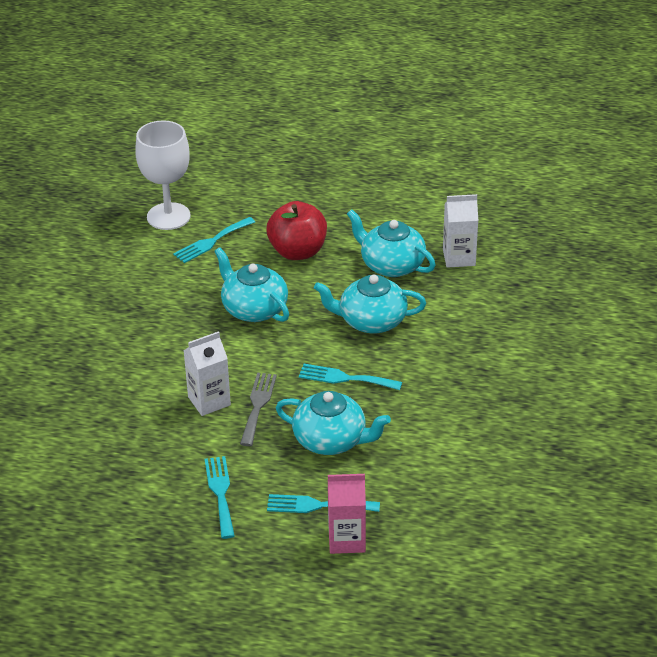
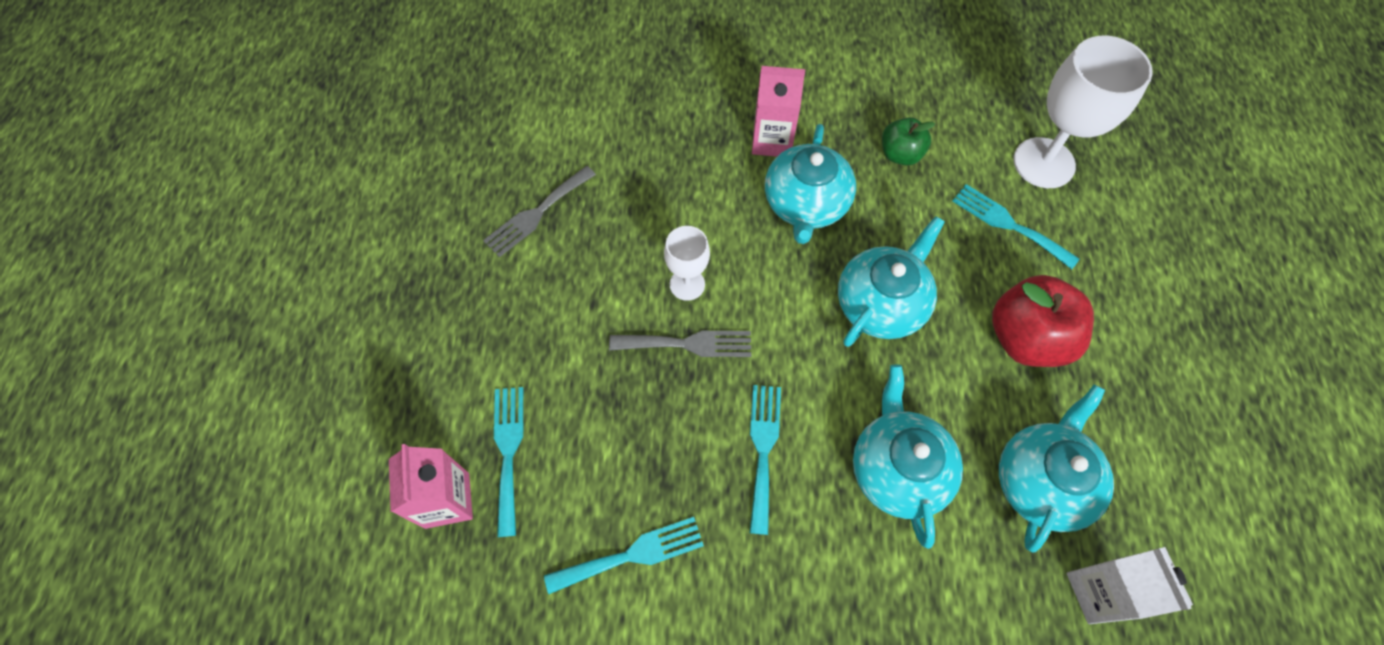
camera: 80 degrees right, 25 degrees up
white carton [183,331,231,416] -> white goblet [664,226,710,301]
turquoise fork [205,456,235,539] -> turquoise fork moved to [544,517,704,594]
turquoise teapot [276,391,391,455] -> turquoise teapot moved to [765,124,856,244]
none -> grey fork [483,166,596,257]
none -> pink carton [752,66,805,157]
none -> green apple [882,117,935,165]

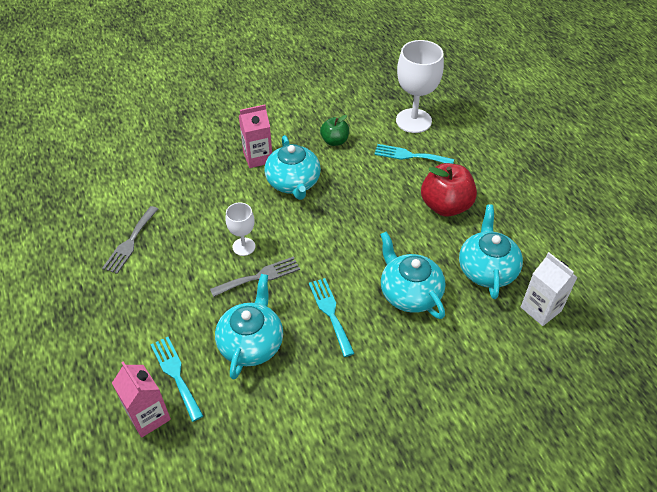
camera: 25 degrees left, 15 degrees down
turquoise fork [544,517,704,594] -> none
turquoise teapot [838,216,945,347] -> turquoise teapot moved to [215,274,283,379]

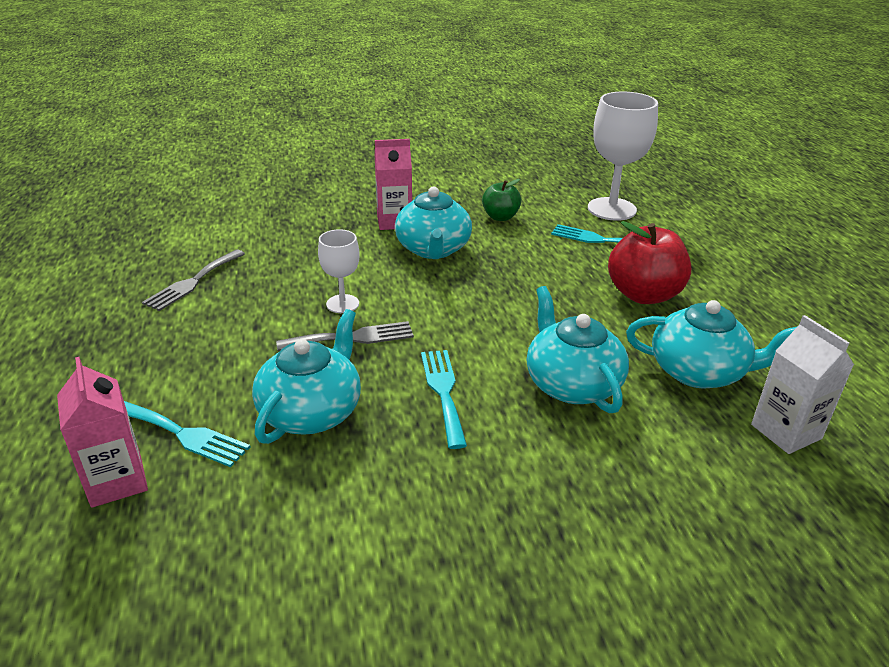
camera: 10 degrees right, 15 degrees down
turquoise fork [150,337,203,422] -> turquoise fork turned 135 degrees clockwise [124,401,250,467]
turquoise teapot [459,205,523,299] -> turquoise teapot turned 90 degrees clockwise [626,300,797,389]

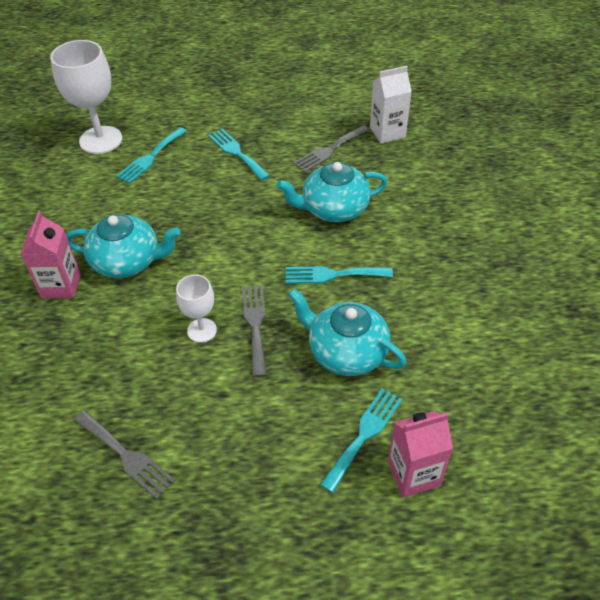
camera: 80 degrees left, 15 degrees up
green apple [482,179,522,221] -> none
red apple [608,221,691,304] -> turquoise fork [208,129,270,180]
turquoise teapot [626,300,797,389] -> grey fork [293,125,370,172]

